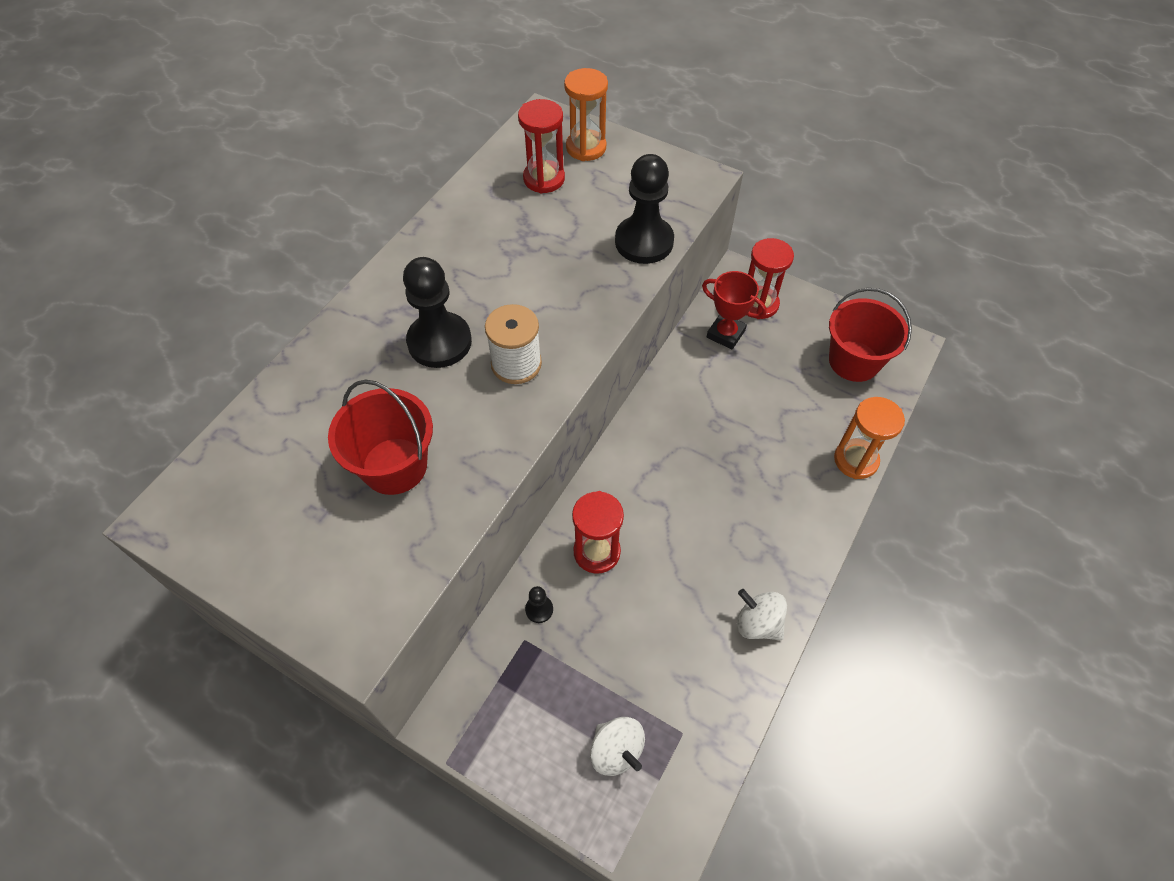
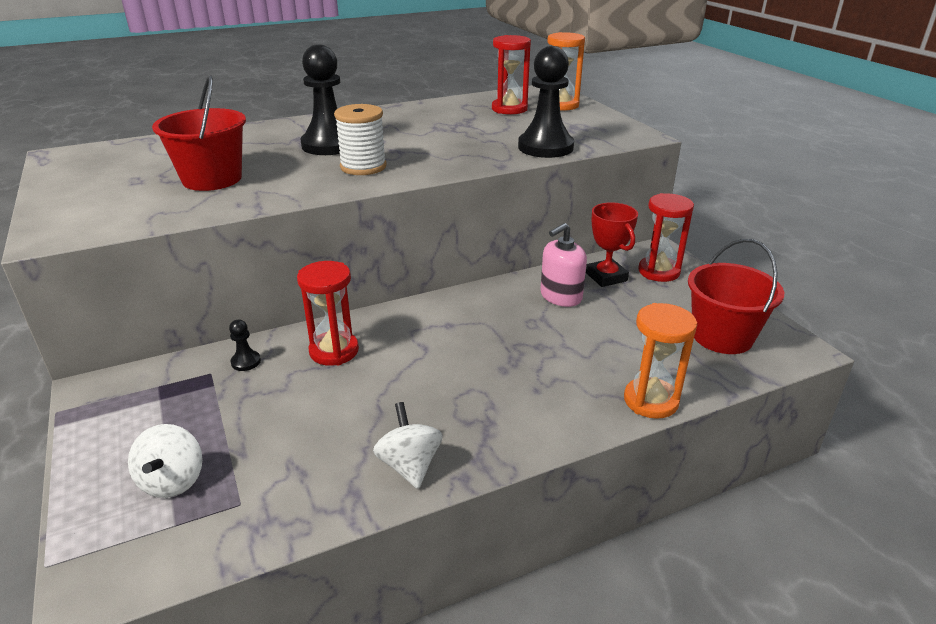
camera: 35 degrees right, 25 degrees down
none -> pink soap dispenser [540,223,587,307]

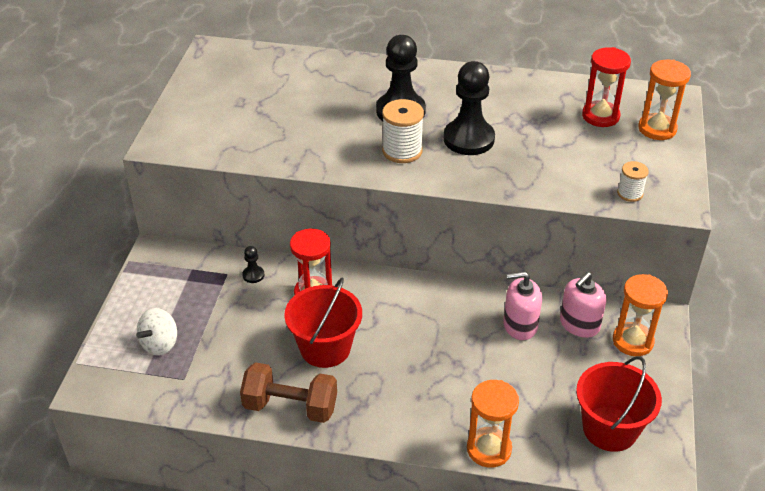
camera: 35 degrees right, 10 degrees up
red bucket [152,75,246,191] -> red bucket moved to [284,277,362,368]
white spinning top [373,402,443,489] -> brown dumbbell [240,362,337,423]
black pawn [518,46,574,158] -> black pawn moved to [444,61,495,155]
red trophy [586,202,638,287] -> pink soap dispenser [560,272,606,338]
red hourglass [638,193,694,282] -> orange hourglass [613,274,668,356]
none -> white spool [617,161,649,202]

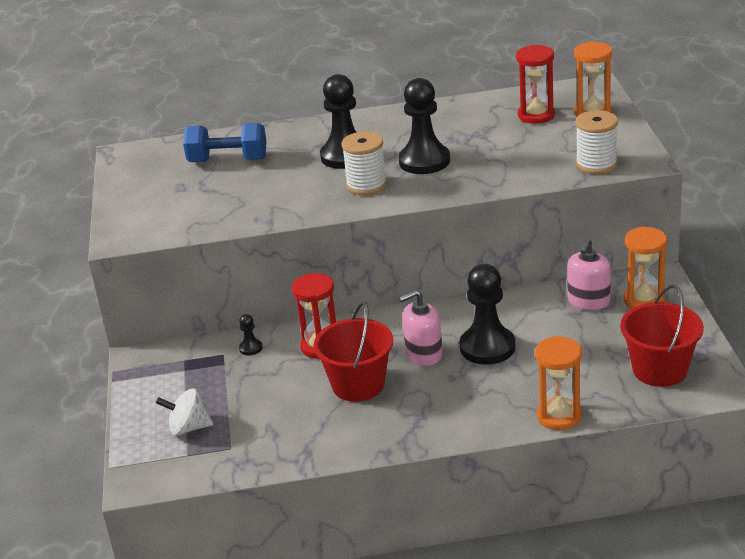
camera: 15 degrees left, 10 degrees down
white spinning top [136,308,177,356] -> white spinning top turned 75 degrees clockwise [156,388,213,436]
brown dumbbell [240,362,337,423] -> none
pink soap dispenser [503,271,542,340] -> pink soap dispenser moved to [399,290,443,366]
white spool [617,161,649,202] -> white spool [576,110,618,174], size x1.65
none -> blue dumbbell [183,123,267,162]
none -> black pawn [459,264,515,365]

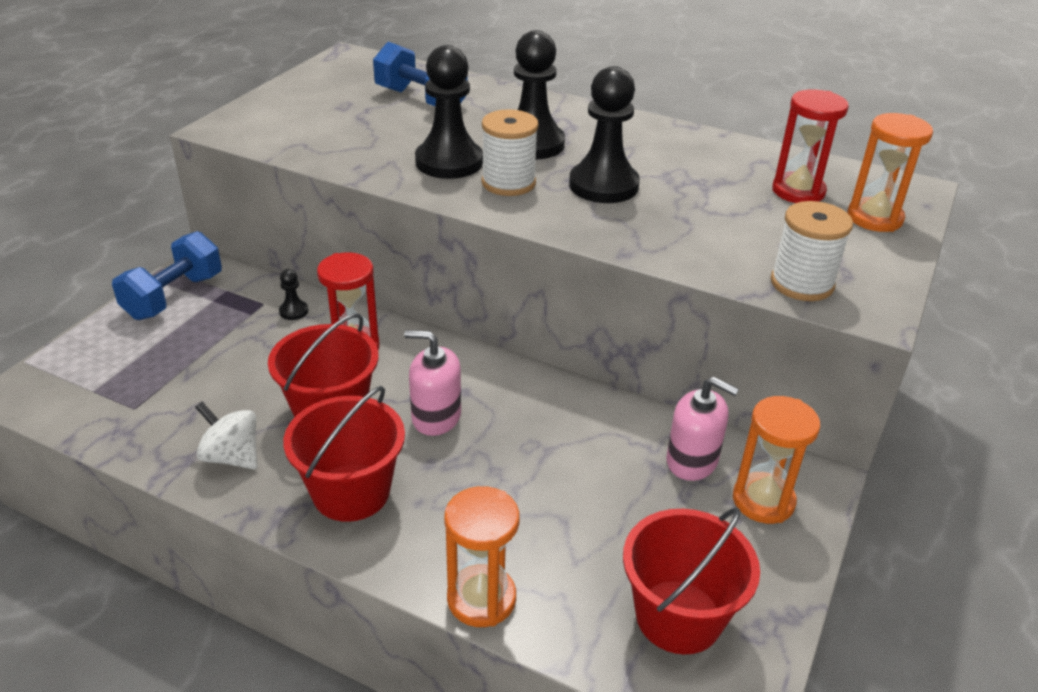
camera: 30 degrees right, 5 degrees up
white spinning top [156,388,213,436] -> white spinning top moved to [195,402,257,469]
black pawn [459,264,515,365] -> black pawn moved to [415,45,483,179]
pink soap dispenser [567,239,611,310] -> pink soap dispenser turned 120 degrees counterclockwise [666,377,739,481]
none -> blue dumbbell [112,231,222,320]
none -> red bucket [283,386,405,522]

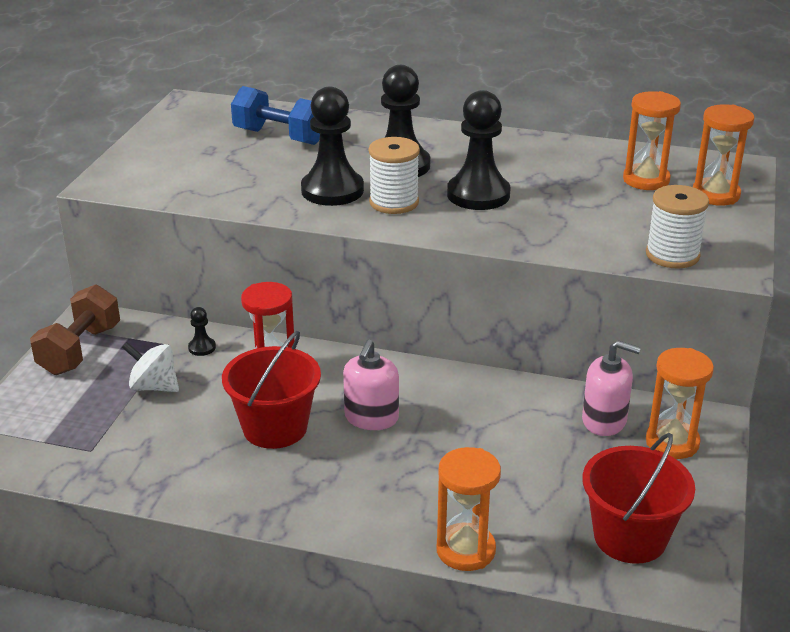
camera: 10 degrees left, 5 degrees down
blue dumbbell [112,231,222,320] -> brown dumbbell [30,284,120,375]
white spinning top [195,402,257,469] -> white spinning top moved to [122,342,179,392]
red bucket [283,386,405,522] -> none
pink soap dispenser [404,330,461,436] -> pink soap dispenser turned 75 degrees counterclockwise [343,339,399,430]
red hourglass [772,90,849,203] -> orange hourglass [623,91,681,190]

